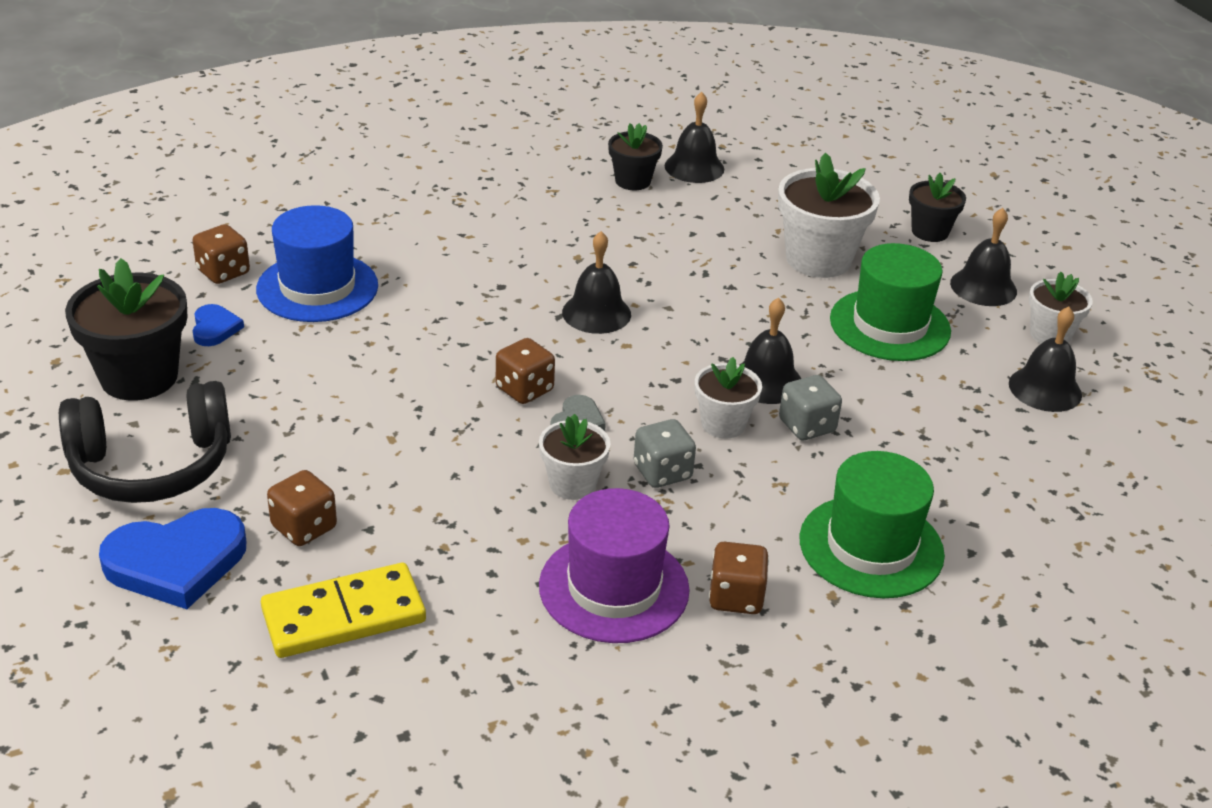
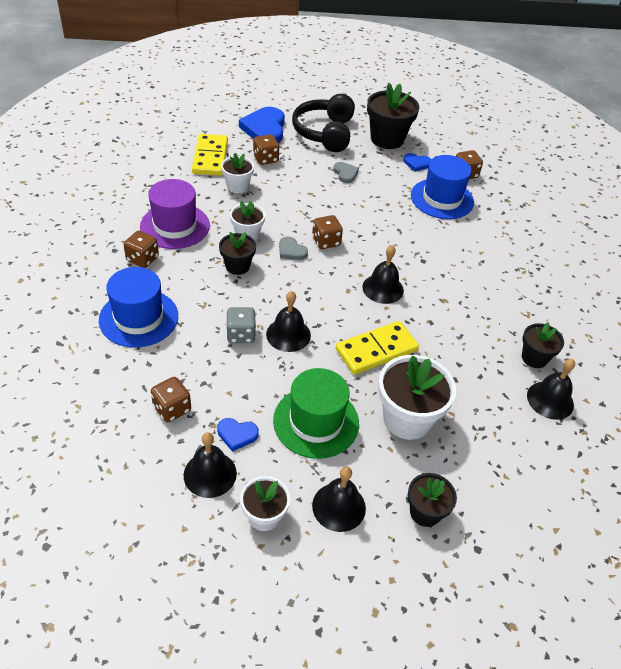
camera: 110 degrees right, 10 degrees up
grey dice [634,419,696,488] -> black flower pot [219,232,256,275]
white flower pot [695,357,762,439] -> white flower pot moved to [221,153,254,193]
green hat [799,451,945,598] -> blue hat [99,267,178,348]
none -> brown dice [151,377,191,422]
none -> blue heart [217,418,259,452]
none -> grey heart [333,162,359,183]
none -> yellow domino [336,321,419,375]

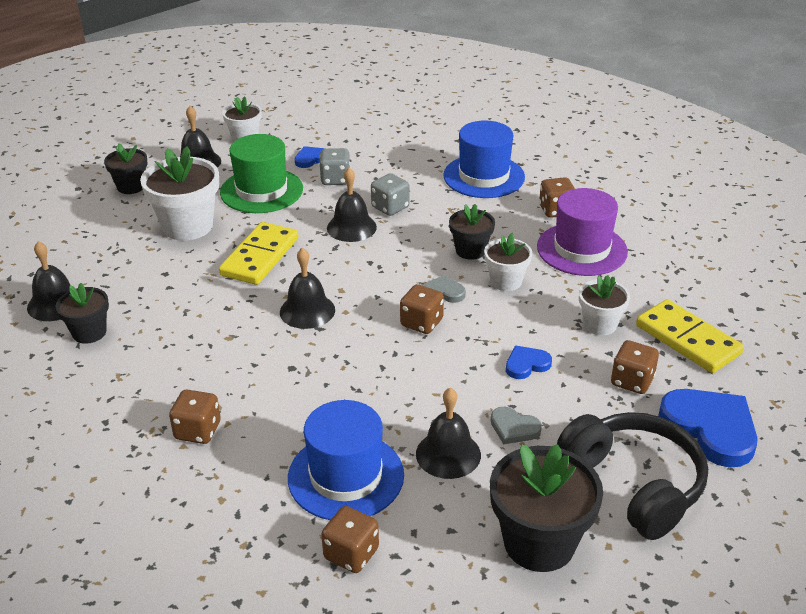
camera: 145 degrees right, 10 degrees down
brown dice [151,377,191,422] -> brown dice moved to [169,390,221,444]
black bell [184,432,237,498] -> black bell moved to [416,388,481,479]
blue heart [403,153,432,172] -> blue heart moved to [506,346,552,379]
none -> grey dice [319,148,350,185]

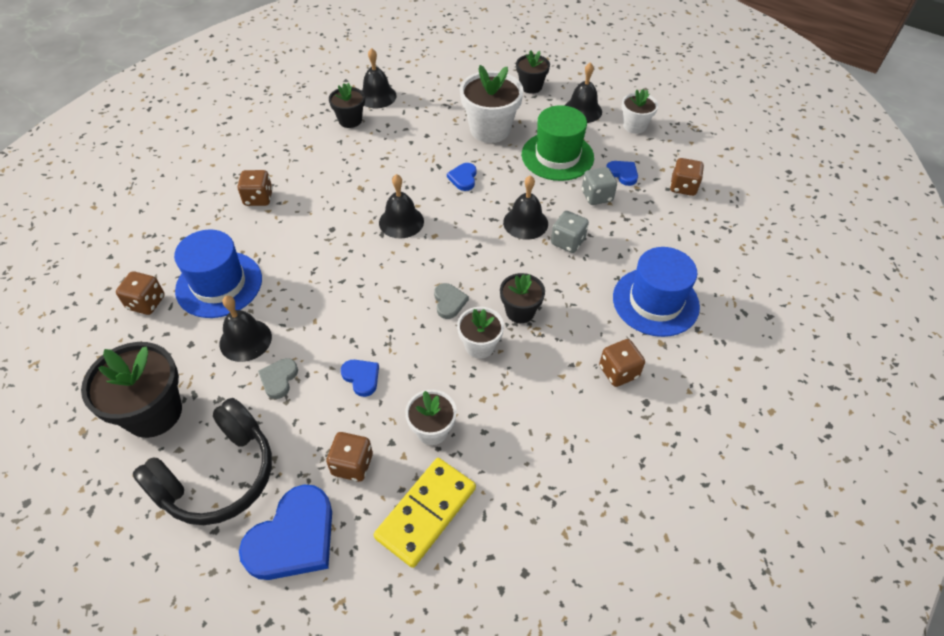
camera: 75 degrees right, 15 degrees up
yellow domino [219,222,298,285] -> blue heart [447,163,476,191]
brown dice [400,284,444,334] -> brown dice moved to [670,158,704,196]
purple hat [537,188,628,276] -> none

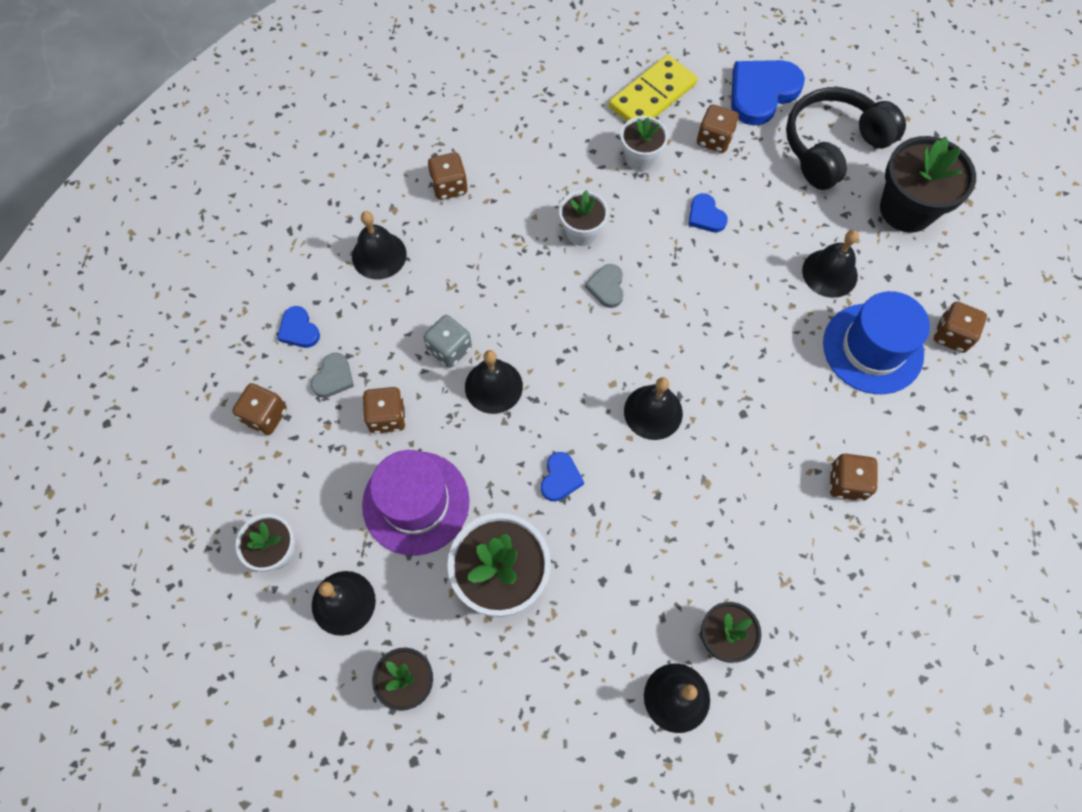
camera: 170 degrees left, 15 degrees up
grey heart [258,358,298,399] -> grey heart moved to [311,353,354,398]
black flower pot [500,273,545,323] -> none
green hat [522,105,594,181] -> purple hat [362,450,470,556]
grey dice [582,167,617,205] -> brown dice [363,387,406,433]
blue heart [606,161,638,186] -> blue heart moved to [277,306,320,348]
blue hat [613,247,700,337] -> black bell [352,211,407,279]

